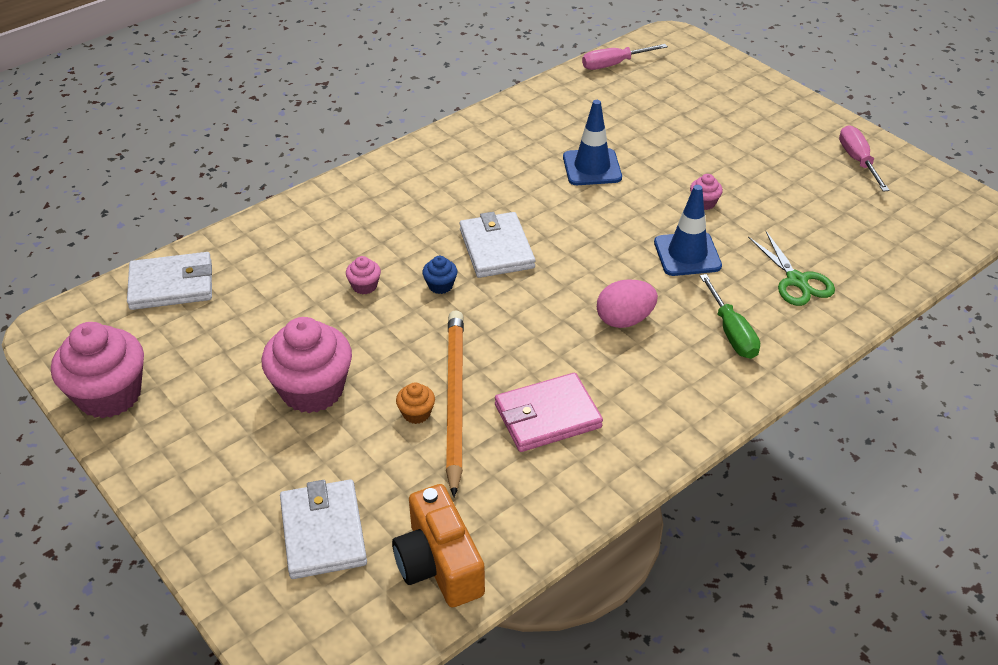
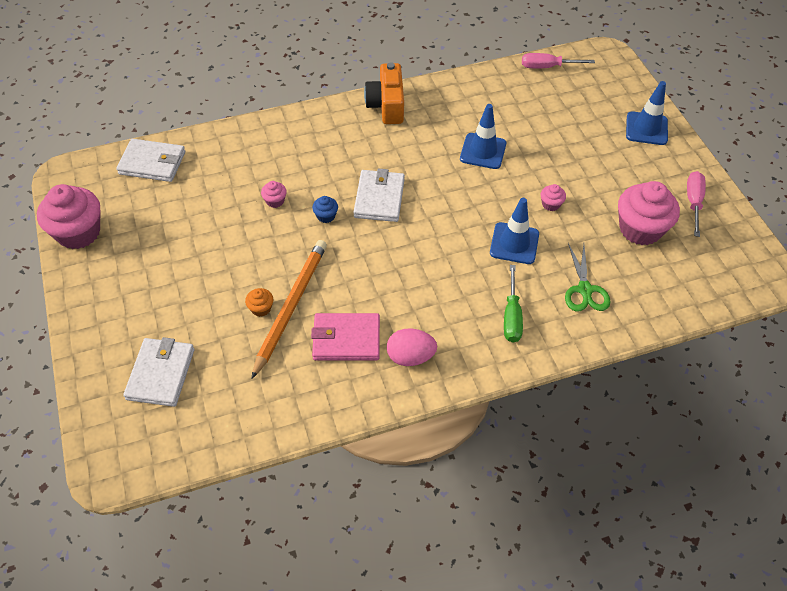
camera: 20 degrees right, 10 degrees up
pink cupcake [262,317,352,413] -> pink cupcake moved to [618,181,680,245]
orange camera [392,484,485,607] -> orange camera moved to [364,62,404,124]
pink egg [597,279,658,328] -> pink egg moved to [387,328,437,366]
none -> blue traffic cone [626,81,668,145]

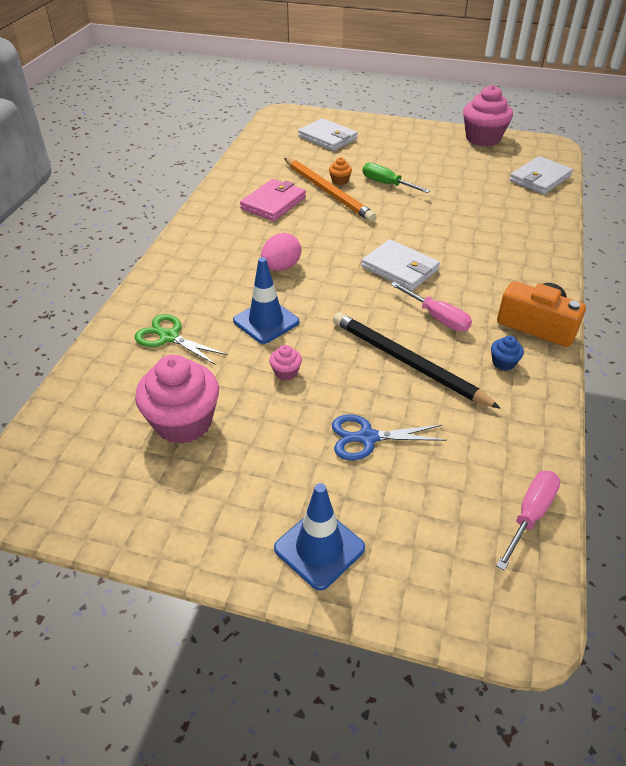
camera: 125 degrees right, 10 degrees down
pink cupcake [261,181,287,208] -> none
blue cupcake [312,196,338,223] -> blue cupcake moved to [491,336,524,371]
pink egg [387,328,437,366] -> pink egg moved to [261,233,301,271]
blue traffic cone [460,104,506,169] -> black pencil [333,312,501,409]
green screwdriver [504,265,523,343] -> green screwdriver moved to [363,163,430,193]
pink screwdriver [687,171,706,237] -> pink screwdriver moved to [390,282,472,332]
none -> blue scissors [332,414,447,460]

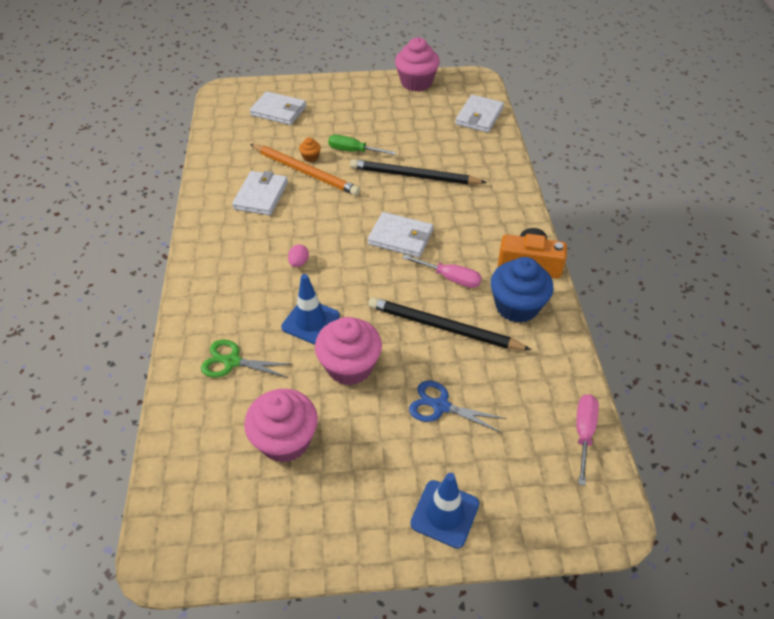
camera: 20 degrees left, 5 degrees up
pink wallet [240,179,306,221] -> white wallet [232,171,288,215]
pink egg [261,233,301,271] -> pink egg [288,244,309,267], size x0.62
pink cupcake [269,345,302,381] -> pink cupcake [315,317,382,385], size x2.30
blue scissors [332,414,447,460] -> blue scissors turned 45 degrees clockwise [409,381,506,433]
blue cupcake [491,336,524,371] -> blue cupcake [491,257,553,323], size x2.30
none -> black pencil [350,159,487,185]

